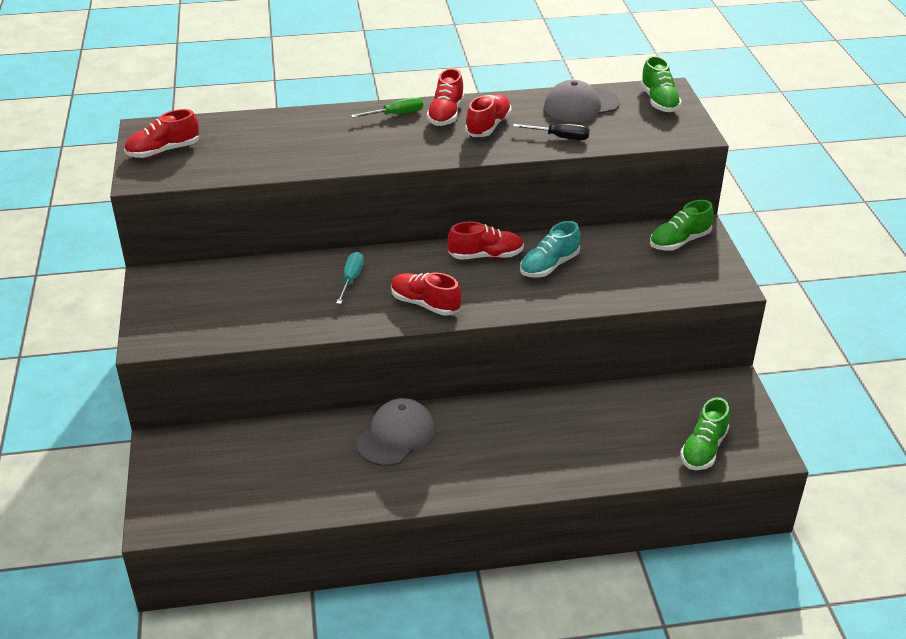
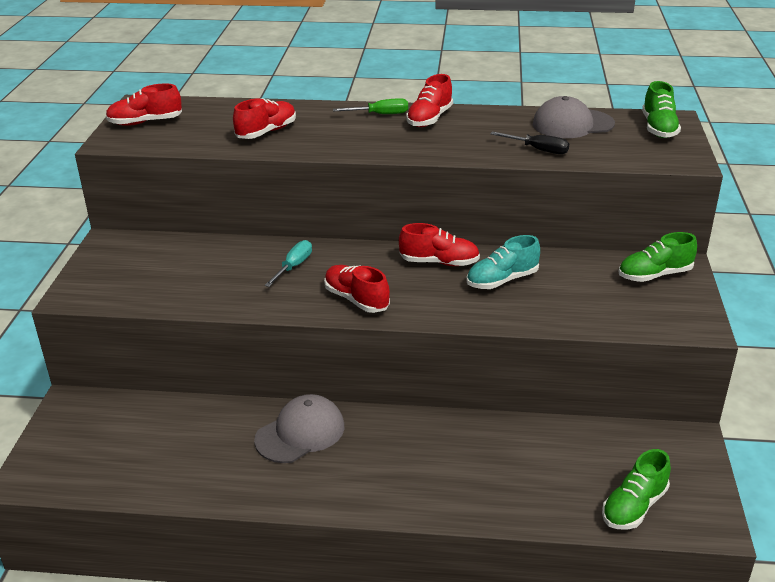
camera: 15 degrees right, 5 degrees down
red shoe [465,94,512,137] -> red shoe moved to [233,98,296,139]

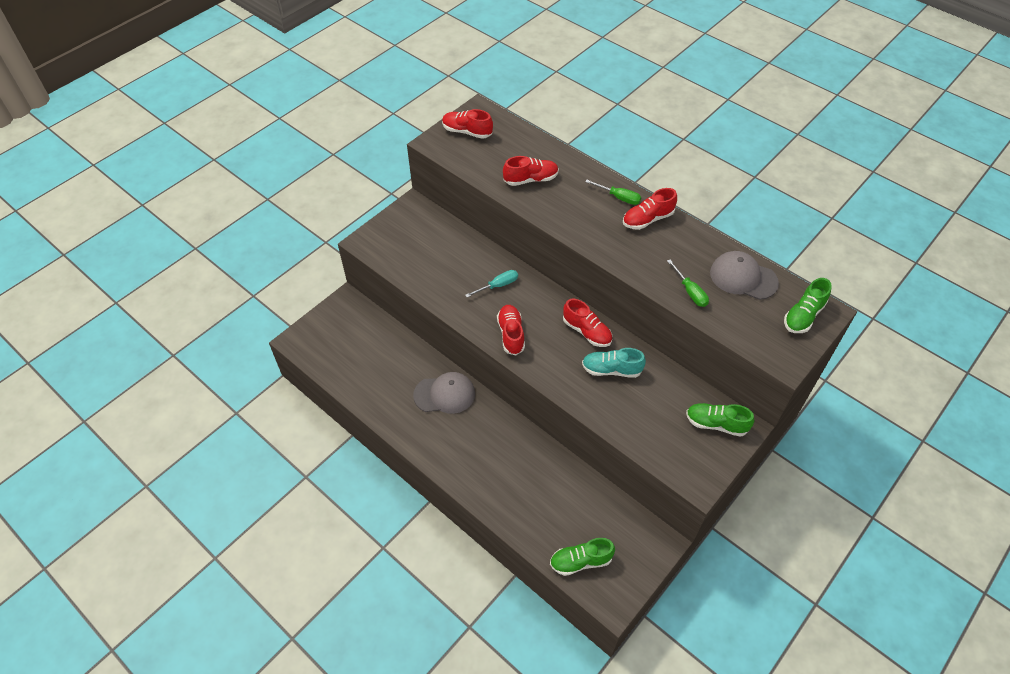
camera: 35 degrees right, 20 degrees up
black screwdriver [490,132,569,154] -> green screwdriver [667,260,709,307]

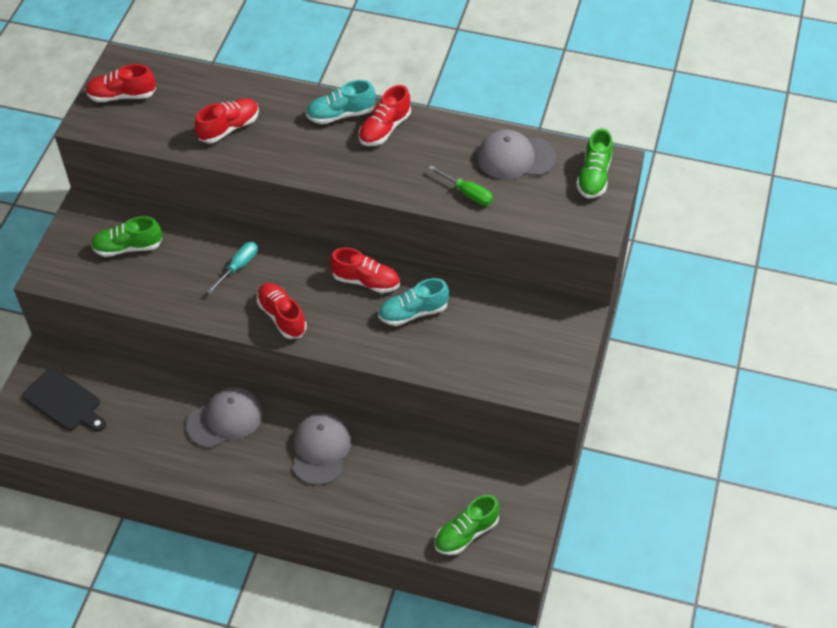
camera: 25 degrees left, 0 degrees up
green screwdriver [585,180,641,205] -> turquoise shoe [306,80,376,124]
green shoe [686,403,754,437] -> green shoe moved to [91,216,163,257]
none -> black cutting board [22,368,106,432]
none -> grey cap [293,413,351,485]

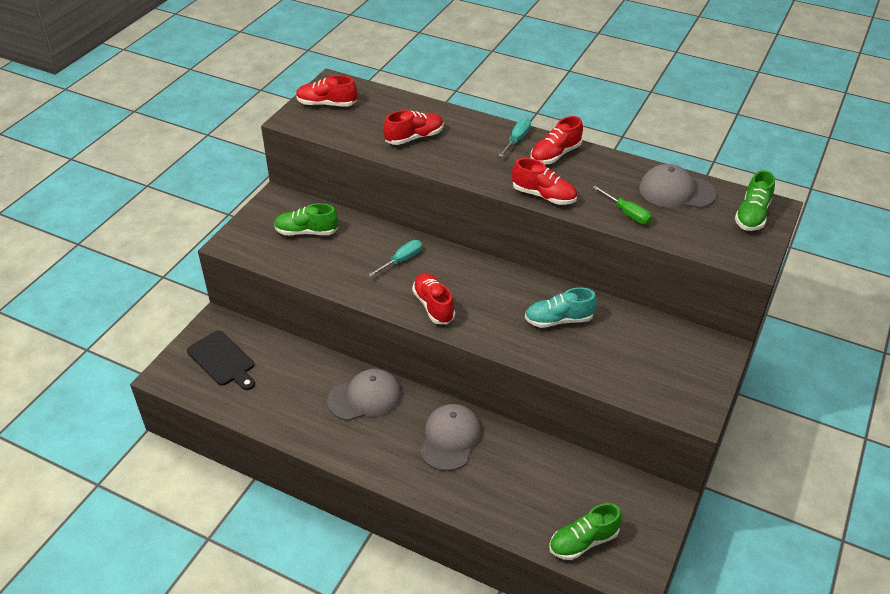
camera: 10 degrees right, 10 degrees down
turquoise shoe [306,80,376,124] -> turquoise screwdriver [498,118,531,157]
red shoe [330,248,400,293] -> red shoe moved to [512,158,577,205]

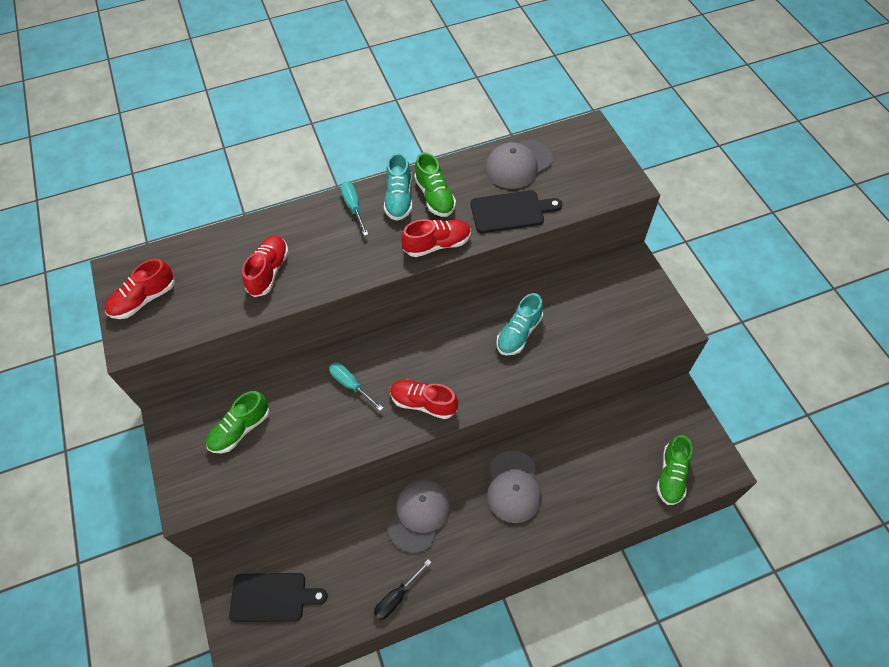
camera: 45 degrees left, 15 degrees up
turquoise screwdriver [368,240,422,277] -> turquoise screwdriver turned 45 degrees counterclockwise [329,362,383,411]
grey cap [420,404,481,471] -> grey cap turned 150 degrees counterclockwise [487,451,542,523]
red shoe [530,116,583,165] -> turquoise shoe [384,153,413,221]
green screwdriver [592,186,652,224] -> black cutting board [471,190,562,233]
green shoe [735,170,775,231] -> green shoe moved to [414,152,456,217]
none -> black screwdriver [374,559,431,620]

